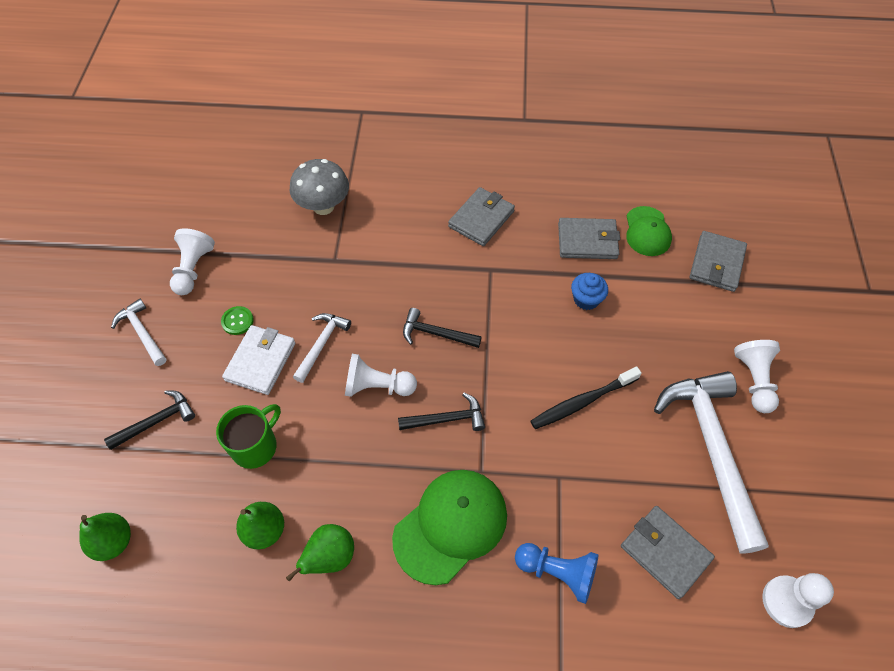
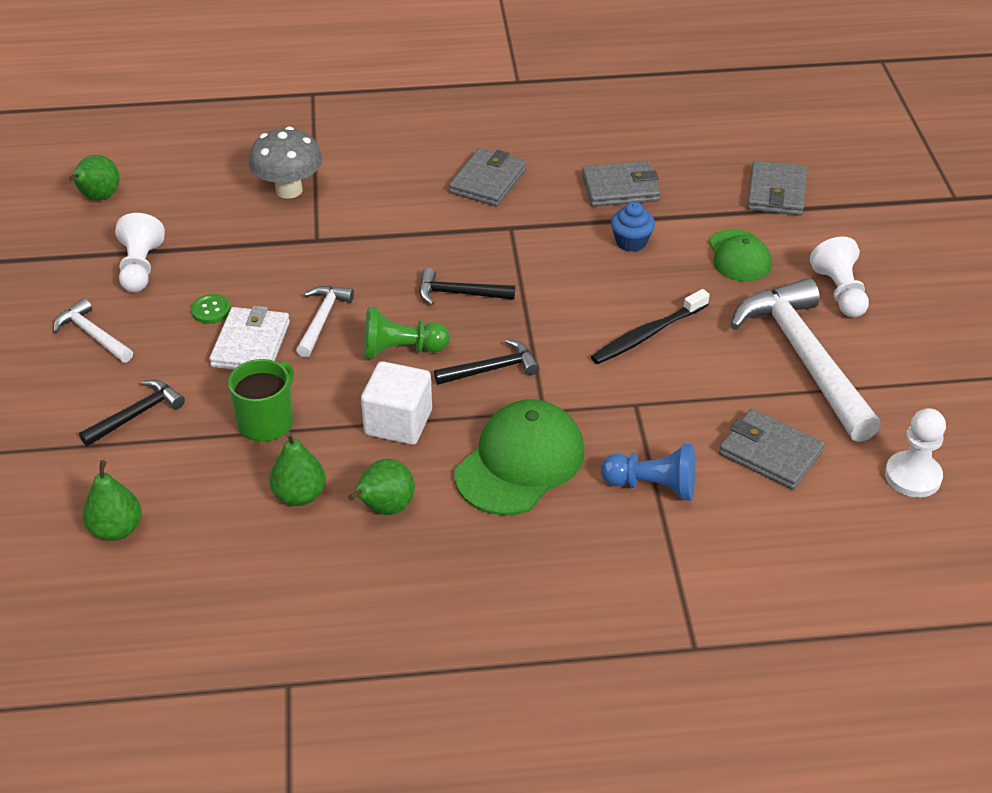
camera: 10 degrees left, 15 degrees down
white pawn [345,354,417,397] -> green pawn [364,307,450,359]
green cap [626,206,672,256] -> green cap moved to [709,229,772,282]
none -> green pear [69,155,119,200]
none -> white cube [361,361,432,445]

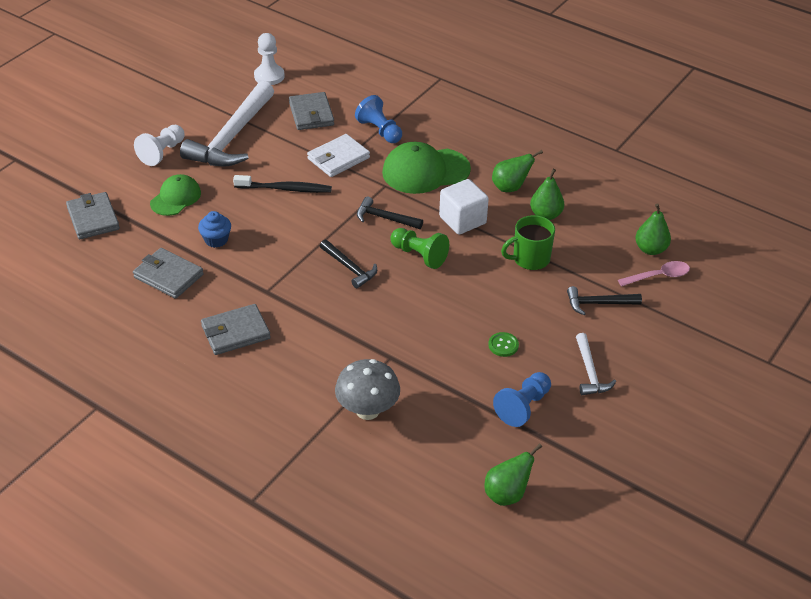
camera: 140 degrees left, 0 degrees up
white pawn [115,213,165,292] -> blue pawn [493,372,551,427]
white wallet [209,306,290,370] -> white wallet moved to [307,134,370,177]
white hammer [296,286,354,357] -> none
grey wallet [747,161,807,216] -> grey wallet turned 75 degrees counterclockwise [66,192,120,240]
none -> pink spoon [618,261,690,287]

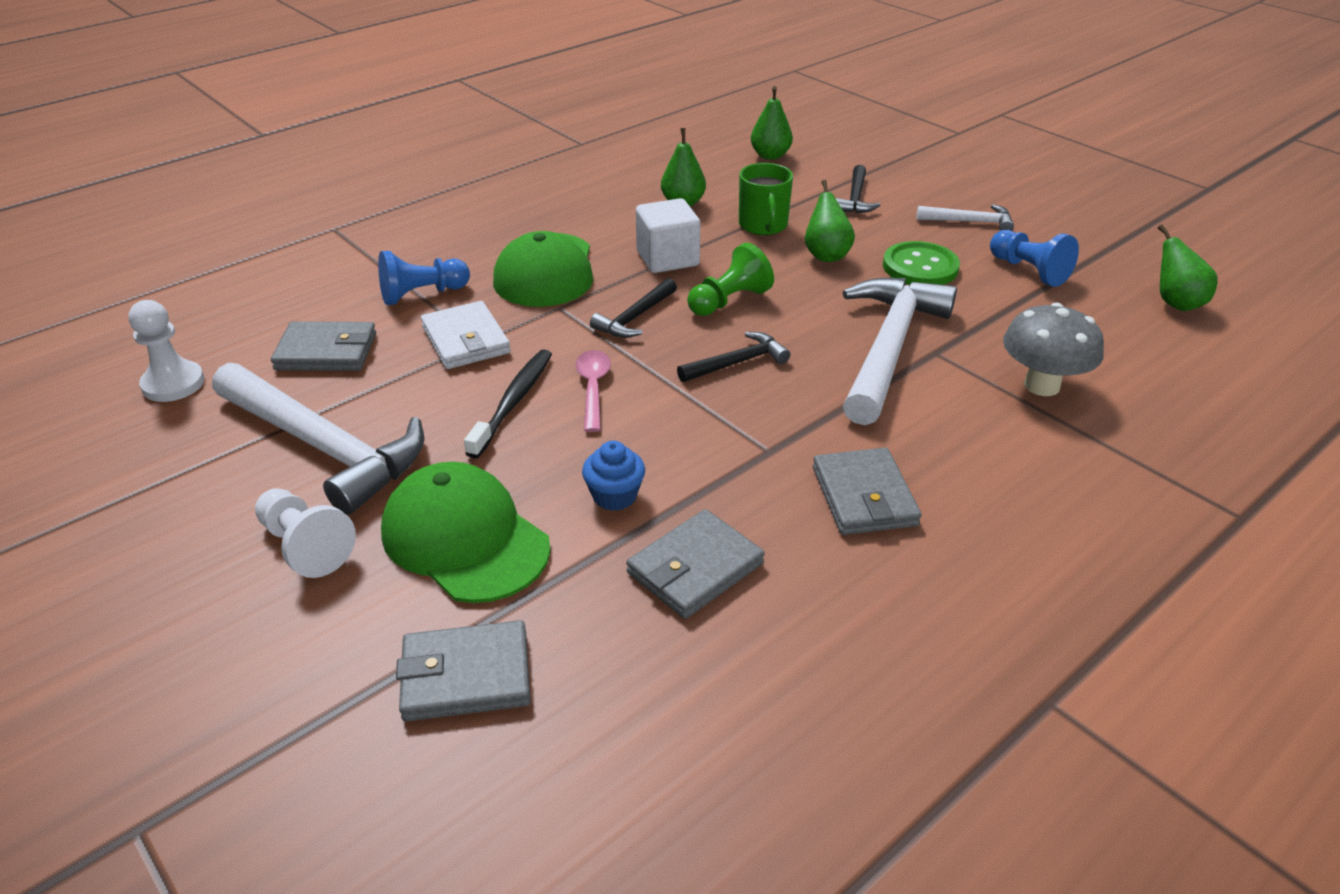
camera: 75 degrees left, 5 degrees down
green cap [150,174,201,216] -> green cap [381,462,551,603], size x1.61
green button [488,332,519,357] -> green button [883,241,960,285], size x1.87
green pear [492,150,543,192] -> green pear moved to [805,180,855,262]
pink spoon [618,261,690,287] -> pink spoon moved to [576,350,611,432]
none -> white hammer [843,278,957,425]

